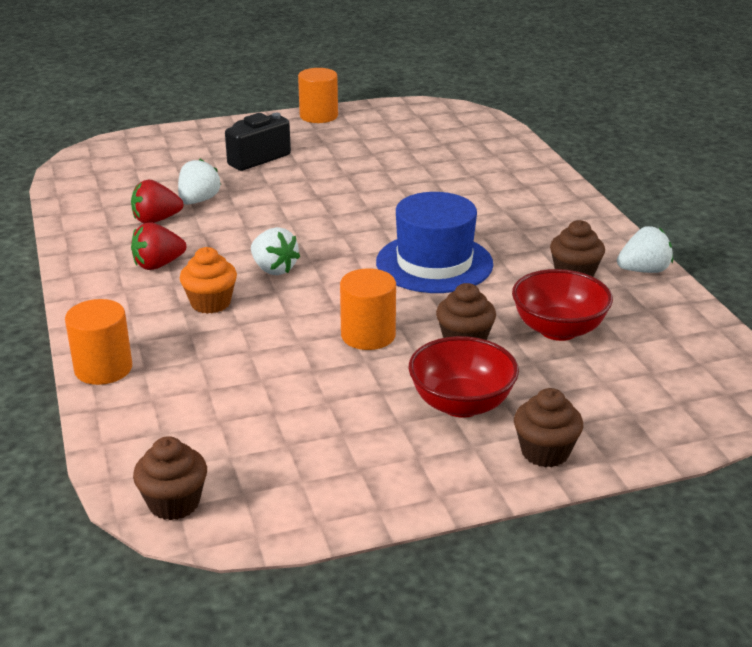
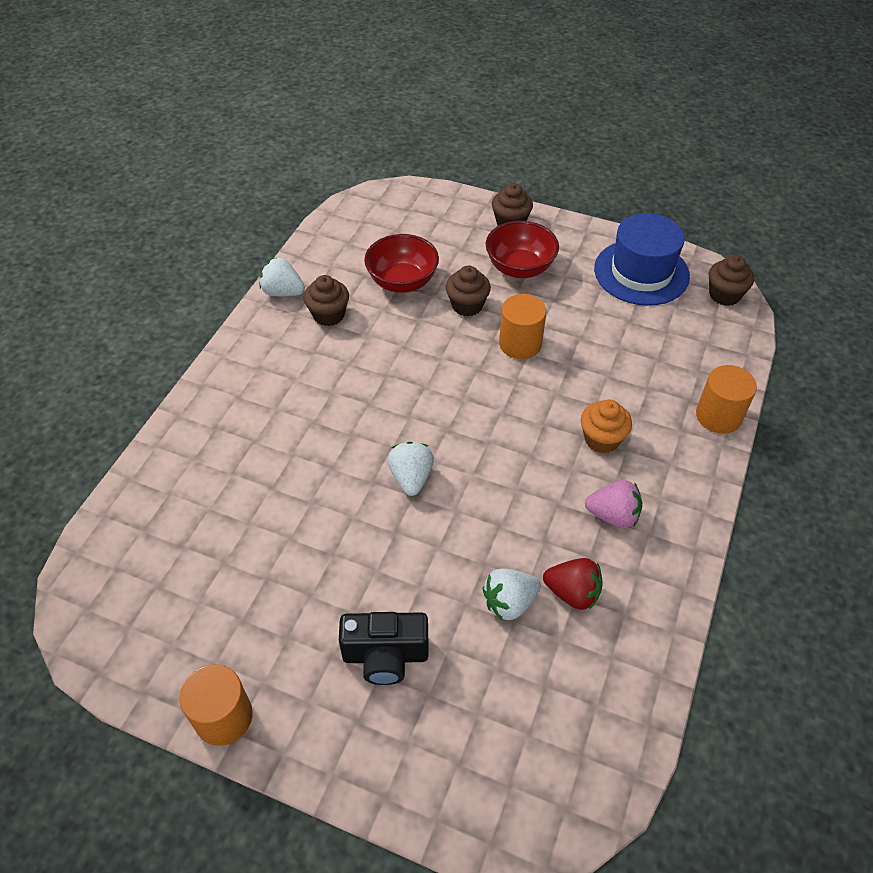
camera: 140 degrees left, 20 degrees up
red strawberry [131,222,186,270] -> pink strawberry [585,480,643,528]
white strawberry [251,227,300,275] -> white strawberry moved to [387,442,434,496]
blue hat [376,192,493,293] -> blue hat moved to [594,213,690,306]

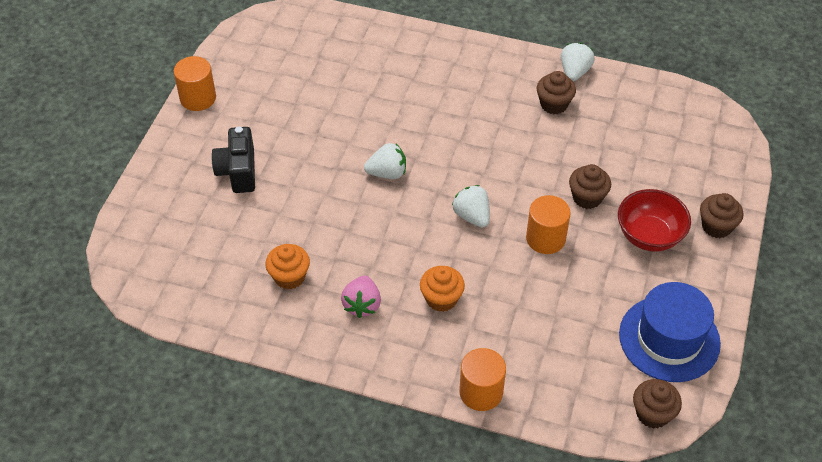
camera: 85 degrees right, 0 degrees up
red bowl [364,234,439,293] -> none
white strawberry [483,568,541,621] -> white strawberry moved to [452,185,490,228]
red strawberry [543,558,603,610] -> orange cupcake [265,244,310,290]

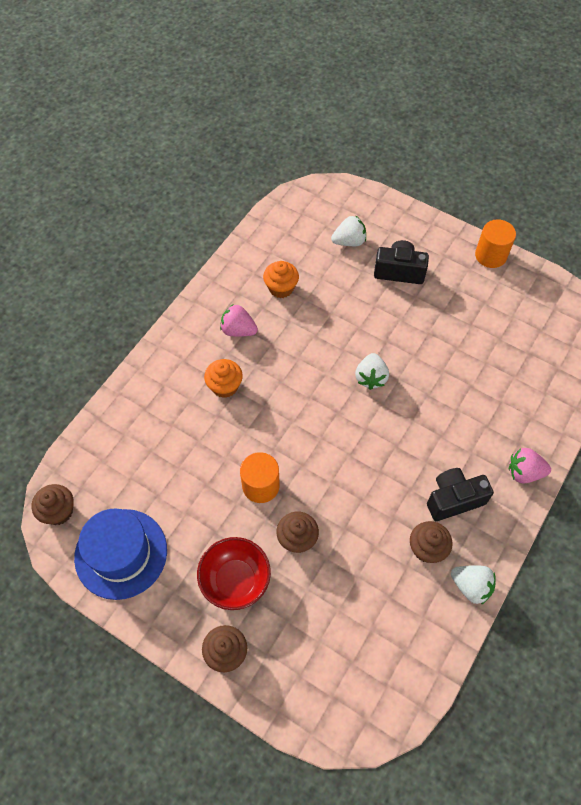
camera: 105 degrees right, 10 degrees up
white strawberry [452,185,490,228] -> white strawberry moved to [331,215,366,246]
orange cylinder [459,348,506,411] -> none
none -> black camera [427,468,494,521]
none -> pink strawberry [509,448,551,484]

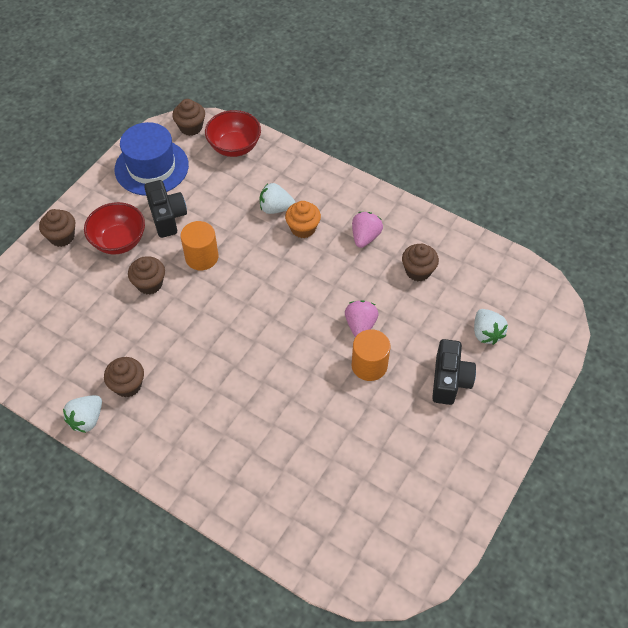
camera: 90 degrees right, 5 degrees down
orange cupcake [263,261,299,298] -> brown cupcake [402,244,439,281]
white strawberry [355,353,389,390] -> white strawberry moved to [260,183,295,214]
black camera [427,468,494,521] -> black camera moved to [144,180,187,238]
orange cylinder [475,219,516,268] -> orange cylinder moved to [352,329,390,381]
pink strawberry [509,448,551,484] -> pink strawberry moved to [345,300,379,337]
none -> red bowl [205,110,261,157]

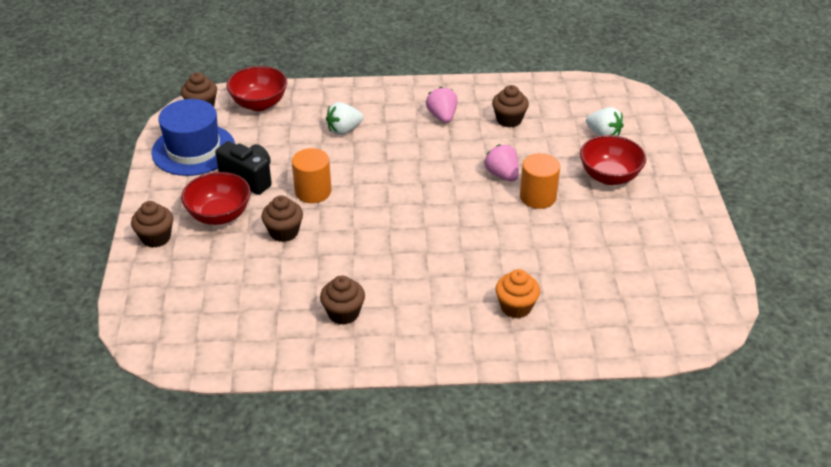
camera: 35 degrees left, 15 degrees down
white strawberry [63,395,102,433] -> none
orange cupcake [285,201,321,238] -> orange cupcake moved to [495,269,540,318]
black camera [432,339,476,405] -> red bowl [580,135,646,185]

